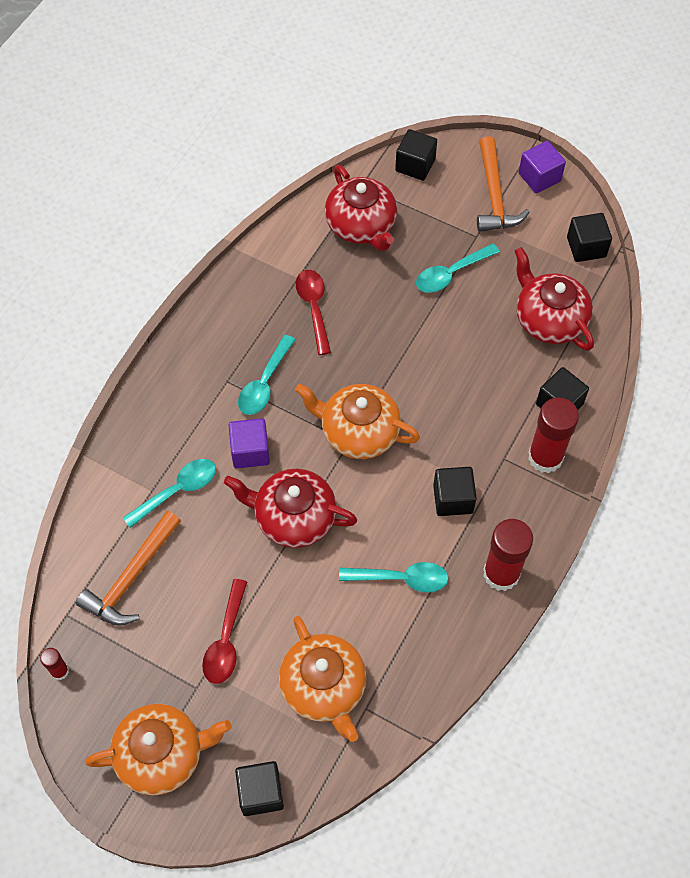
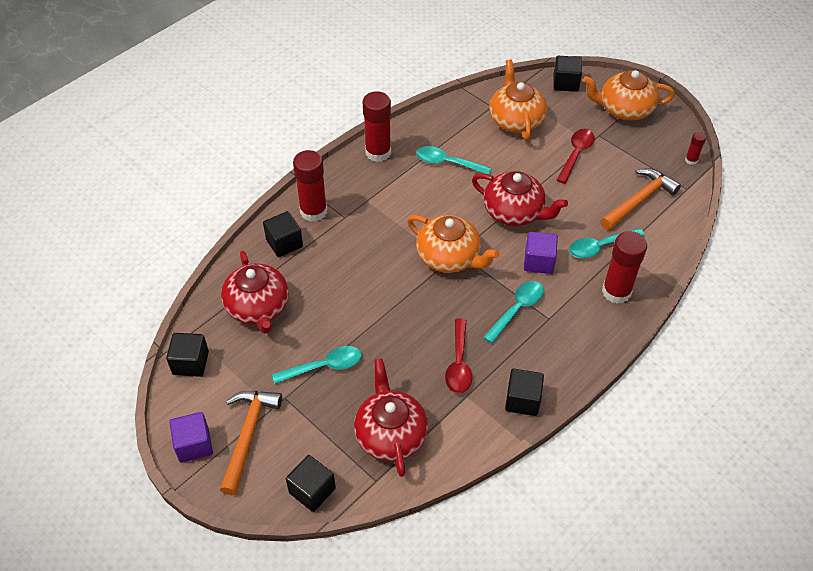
camera: 165 degrees left, 10 degrees down
black cube [433,467,477,516] -> black cube moved to [505,369,544,416]
none -> red glue stick [602,231,647,304]

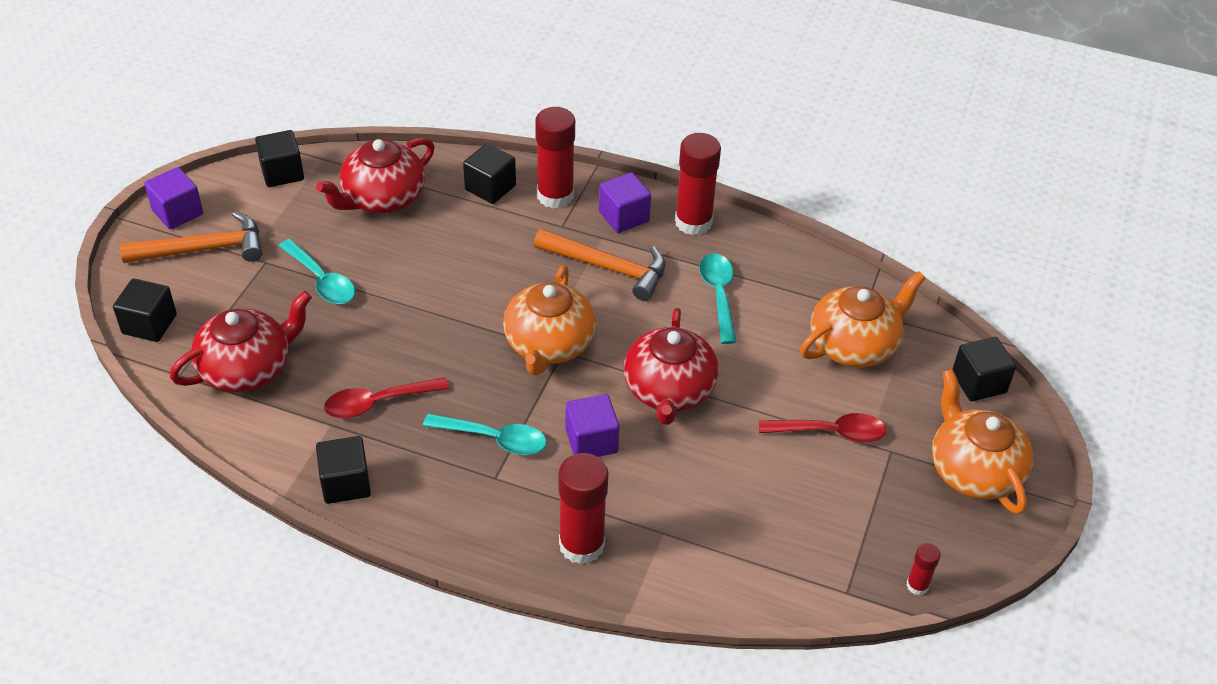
camera: 65 degrees right, 5 degrees down
turquoise spoon [569,228,645,258] -> none
orange hammer [601,168,681,230] -> orange hammer moved to [534,229,665,301]
none -> purple cube [599,172,651,233]

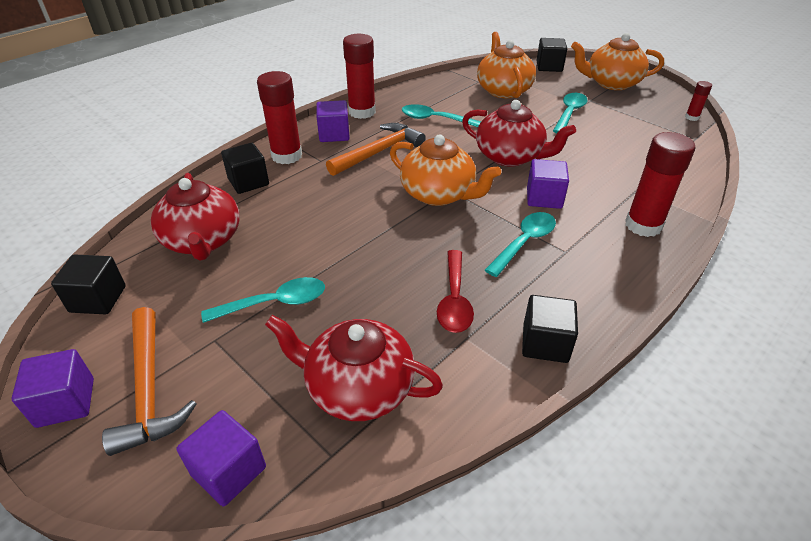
camera: 65 degrees left, 5 degrees down
black cube [113,278,177,342] -> purple cube [177,410,266,506]
orange hammer [120,211,262,263] -> orange hammer turned 150 degrees clockwise [102,307,196,456]
red teapot [170,291,312,393] -> red teapot turned 60 degrees counterclockwise [265,315,443,421]
red spoon [759,413,886,443] -> turquoise spoon [553,93,588,133]

